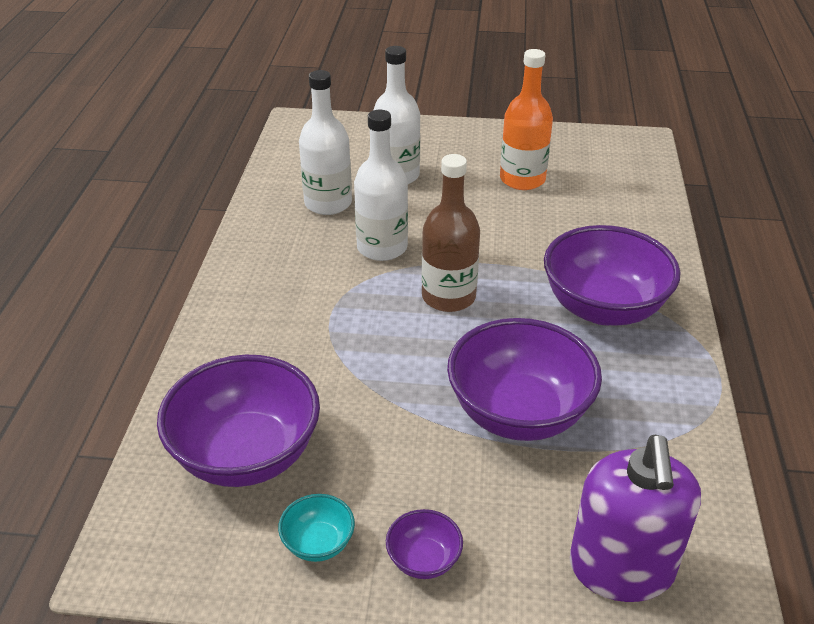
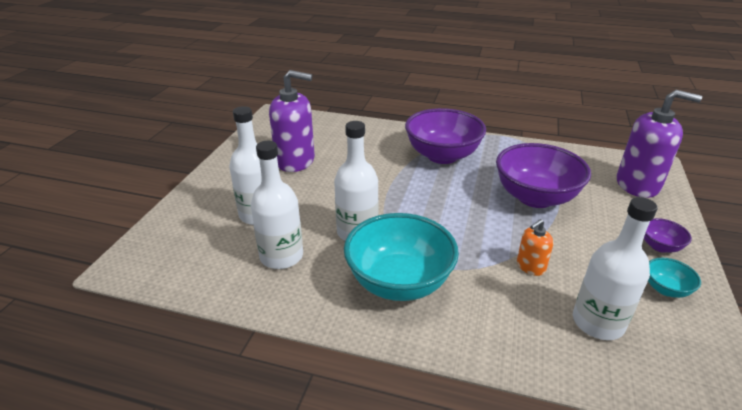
camera: 80 degrees left, 5 degrees down
purple bowl [157,355,320,487] -> white bottle [573,197,658,340]
brown bottle [422,154,480,312] -> none
orange bottle [500,49,553,190] -> purple soap dispenser [269,70,315,172]
none -> turquoise bowl [344,213,459,301]
none -> orange soap dispenser [517,219,553,276]

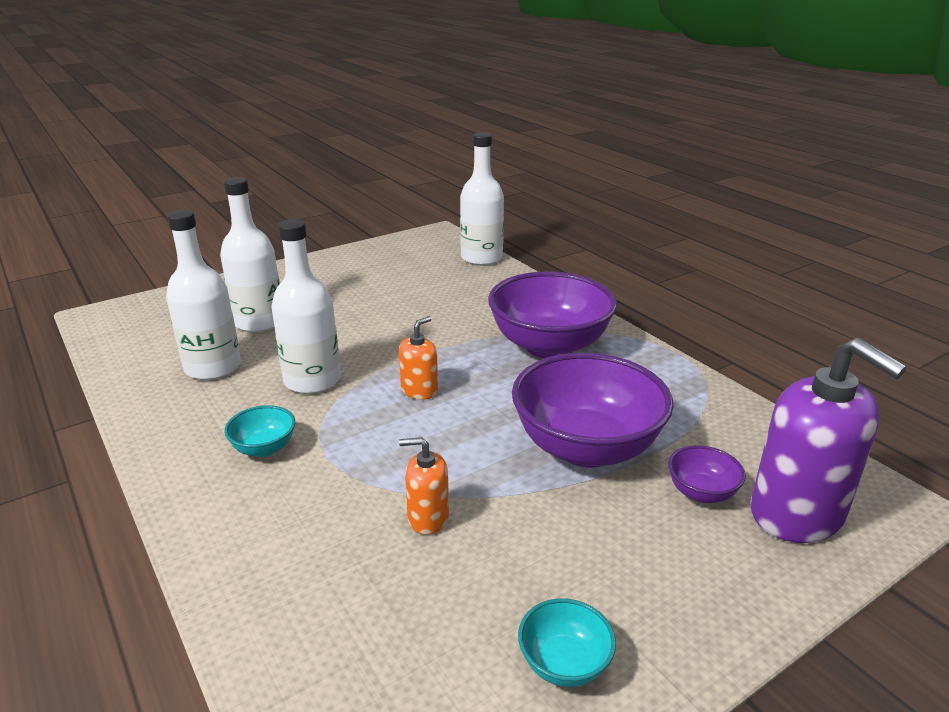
camera: 40 degrees right, 5 degrees down
purple soap dispenser [269,70,315,172] -> none
turquoise bowl [344,213,459,301] -> turquoise bowl [224,405,295,457], size x0.44
white bottle [573,197,658,340] -> white bottle moved to [460,132,504,266]
purple bowl [644,218,692,253] -> purple bowl moved to [668,445,746,503]
none -> orange soap dispenser [399,316,438,400]

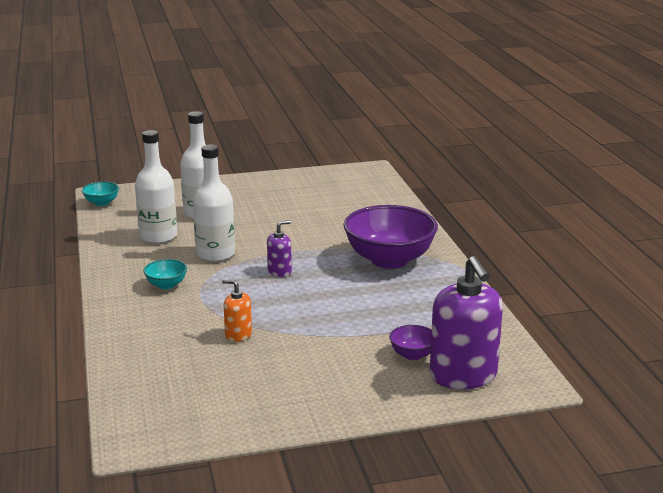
camera: 20 degrees right, 5 degrees down
orange soap dispenser [399,316,438,400] -> purple soap dispenser [267,220,292,277]
white bottle [460,132,504,266] -> none
purple bowl [512,353,674,467] -> none
turquoise bowl [518,598,616,687] -> turquoise bowl moved to [82,182,119,206]

